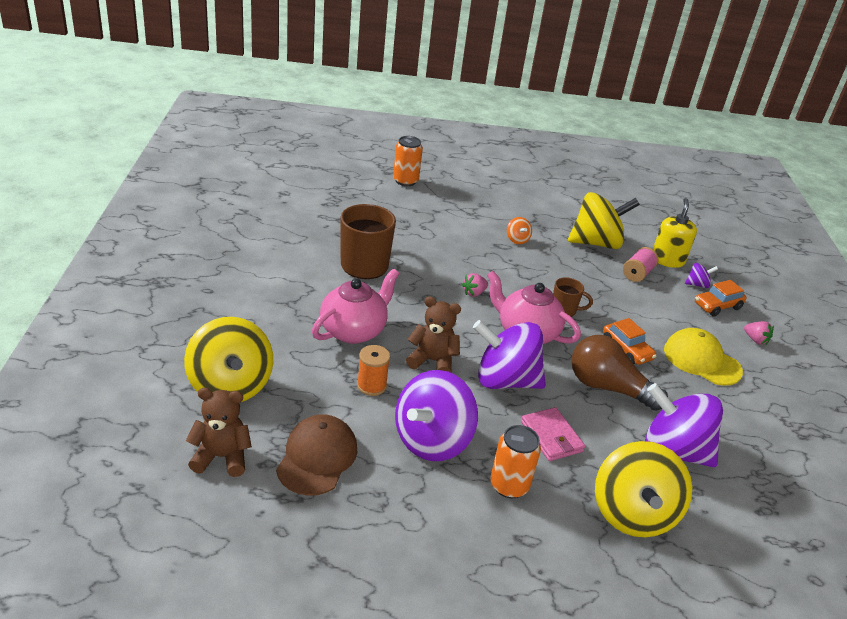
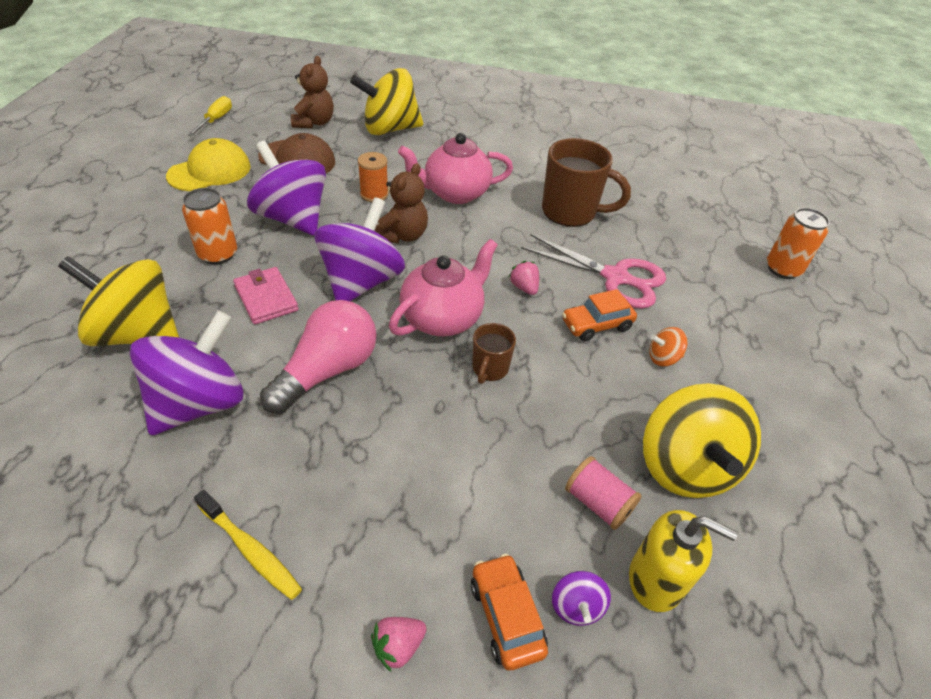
camera: 100 degrees right, 10 degrees up
pink teapot [312,269,399,344] -> pink teapot turned 120 degrees clockwise [398,133,513,204]
pink wallet [521,407,585,461] -> pink wallet turned 75 degrees clockwise [233,267,299,324]
brown light bulb [571,335,668,411] -> pink light bulb [260,300,377,414]
orange car [603,318,656,365] -> orange car moved to [562,289,637,341]
yellow cap [664,328,743,386] -> yellow cap moved to [166,138,251,191]
none -> yellow screwdriver [188,96,232,136]
none -> yellow toothbrush [194,490,302,600]
none -> pink scissors [521,234,666,309]

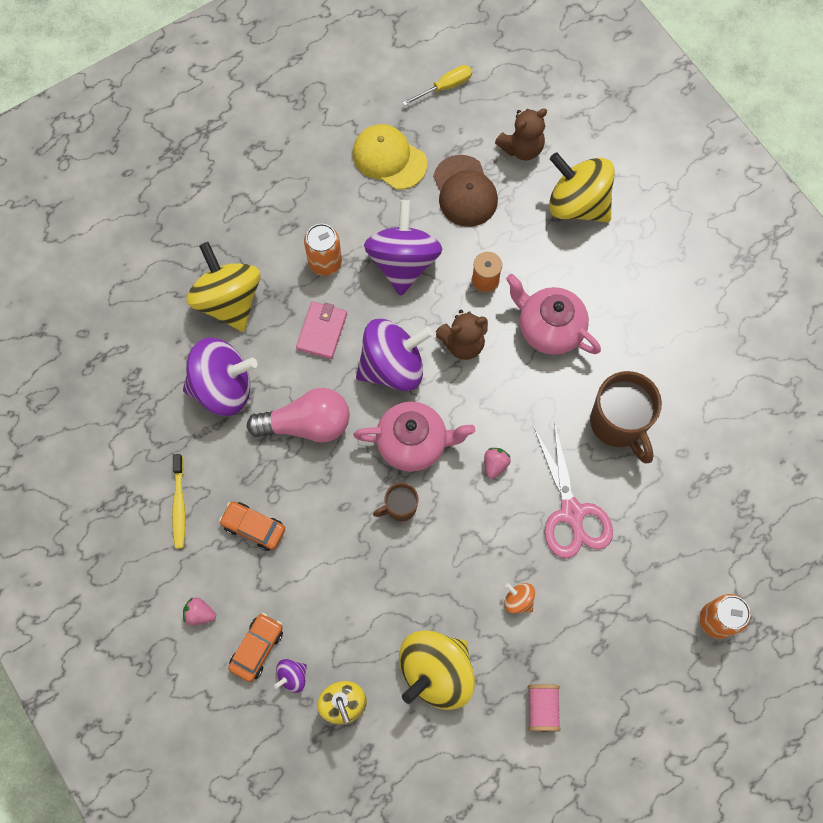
camera: 50 degrees right, 25 degrees up
yellow cap [166,138,251,191] -> yellow cap turned 150 degrees counterclockwise [353,124,427,189]
orange car [562,289,637,341] -> orange car moved to [219,502,285,551]
pink spool [565,456,642,530] -> pink spool moved to [528,684,561,732]

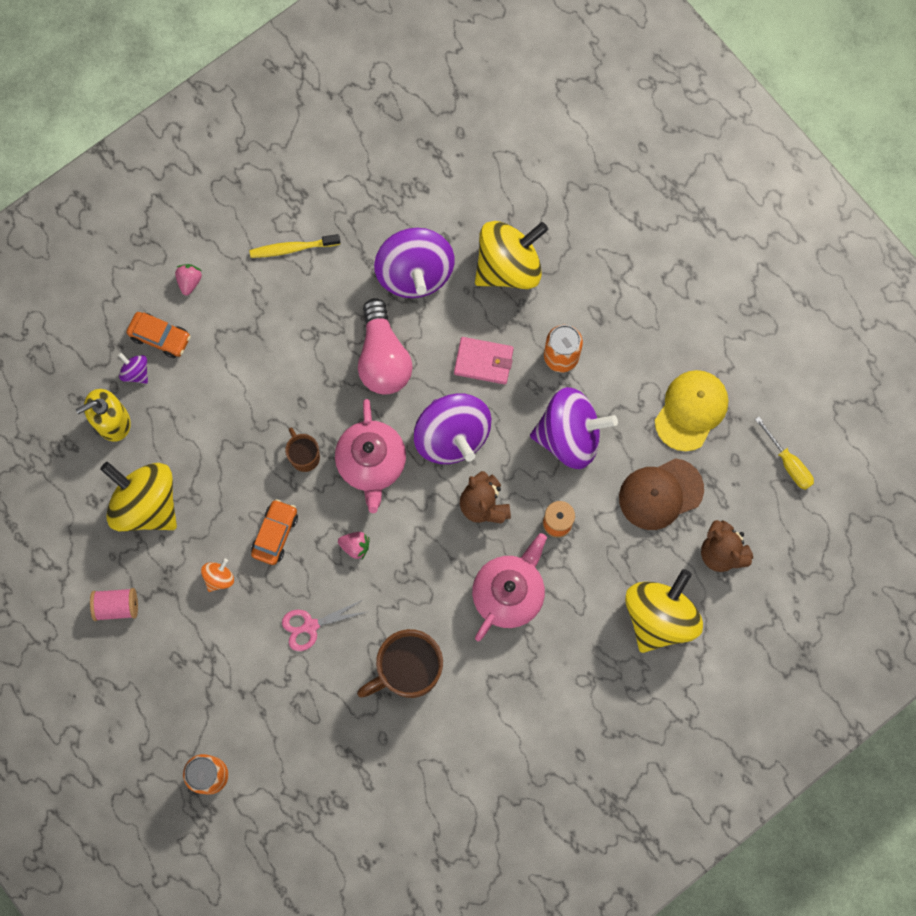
camera: 85 degrees right, 5 degrees up
orange car [219,502,285,551] -> orange car moved to [251,499,298,565]
pink scissors [534,422,613,559] -> pink scissors [282,600,366,651], size x0.61

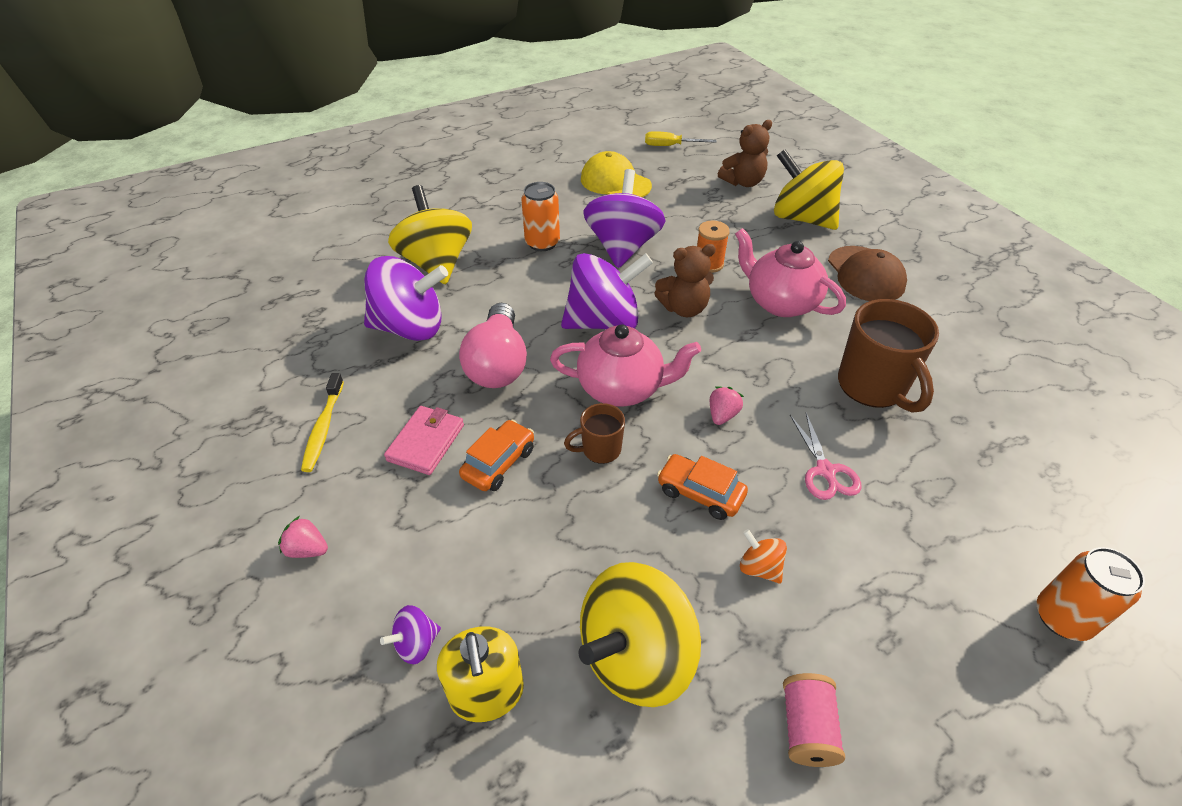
camera: 80 degrees left, 30 degrees down
orange car [126,312,191,358] -> orange car moved to [459,419,534,491]
pink light bulb [358,298,413,394] -> pink light bulb turned 90 degrees clockwise [459,303,527,388]
pink wallet [454,337,514,384] -> pink wallet moved to [384,406,464,475]
brown cap [619,458,704,530] -> brown cap moved to [828,246,907,301]
yellow screwdriver [755,416,814,490] -> yellow screwdriver turned 150 degrees counterclockwise [645,131,717,146]

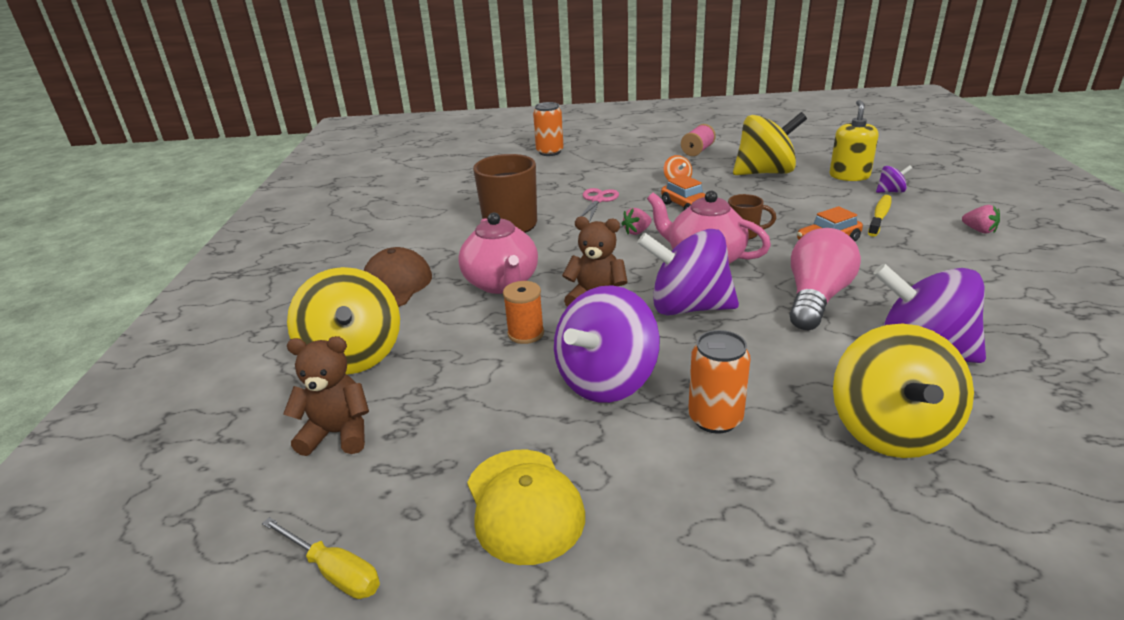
camera: 150 degrees left, 15 degrees down
yellow toothbrush [301,373,344,472] -> yellow toothbrush moved to [868,195,891,237]
pink wallet [384,406,464,475] -> none

